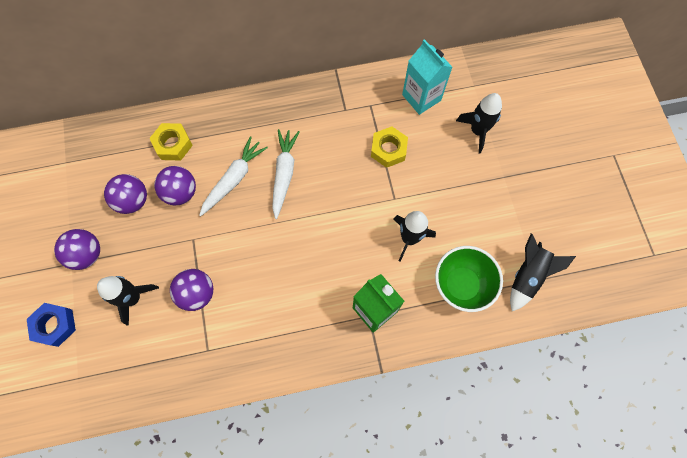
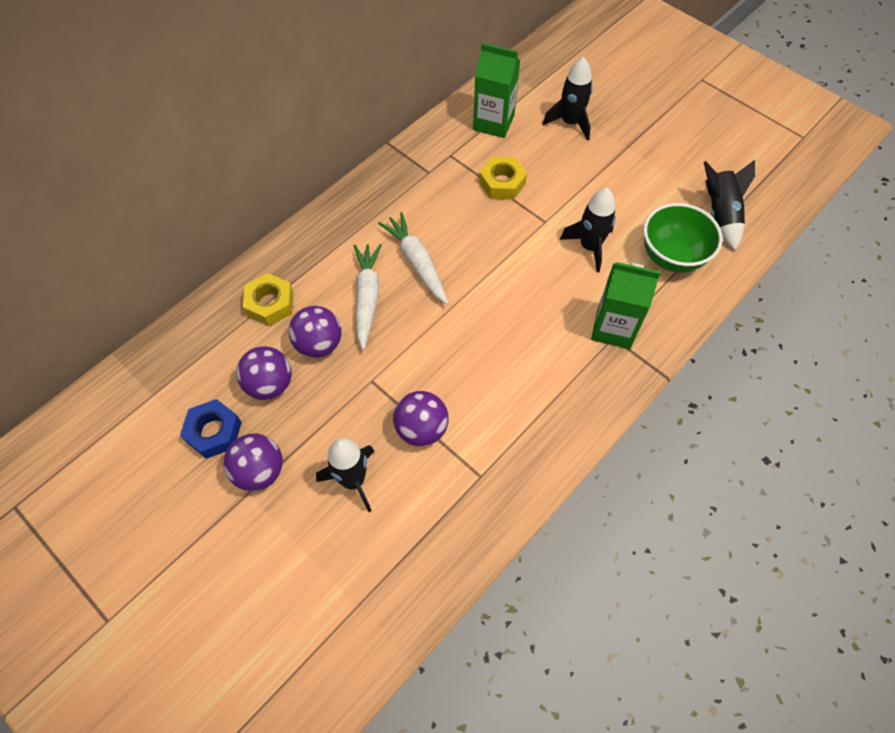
camera: 35 degrees left, 10 degrees down
blue nut [27,303,76,347] -> blue nut moved to [180,399,242,459]
turquoise carton [402,39,453,115] -> green carton [473,43,520,138]

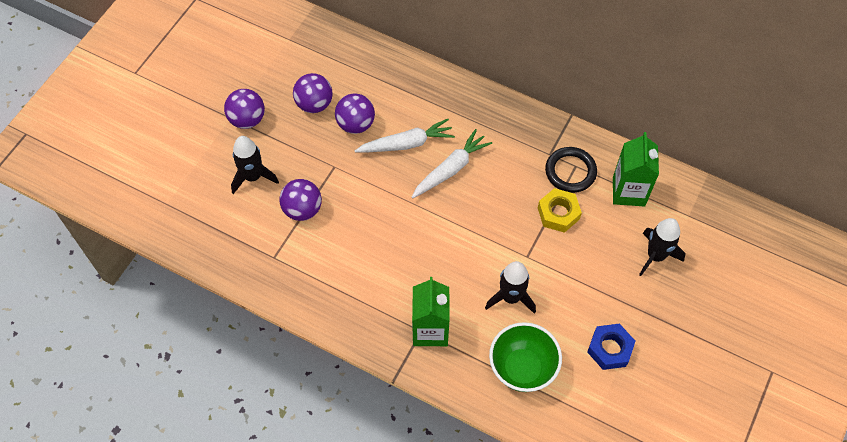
camera: 75 degrees right, 0 degrees up
blue nut [180,399,242,459] -> blue nut moved to [587,324,635,370]
yellow nut [243,273,293,326] -> none
black rocket [704,160,755,250] -> none
none -> black ring [545,147,597,193]

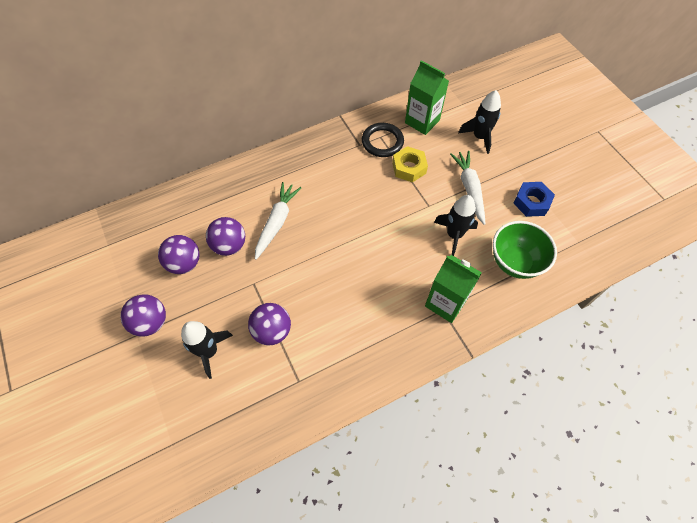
camera: 55 degrees left, 0 degrees up
white carrot [412,129,492,198] -> white carrot moved to [450,151,486,225]

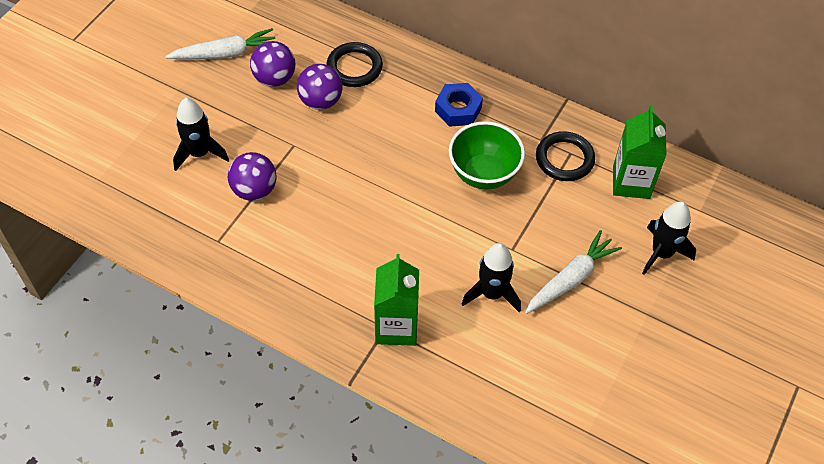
camera: 55 degrees right, 5 degrees down
purple ball [120,294,166,337] -> none
white carrot [255,182,301,260] -> white carrot moved to [165,28,275,59]
yellow nut [392,146,428,183] -> none
green bowl [493,221,557,279] -> green bowl moved to [449,121,525,189]
blue nut [513,182,555,217] -> blue nut moved to [435,83,483,127]
none -> black ring [326,42,383,87]

